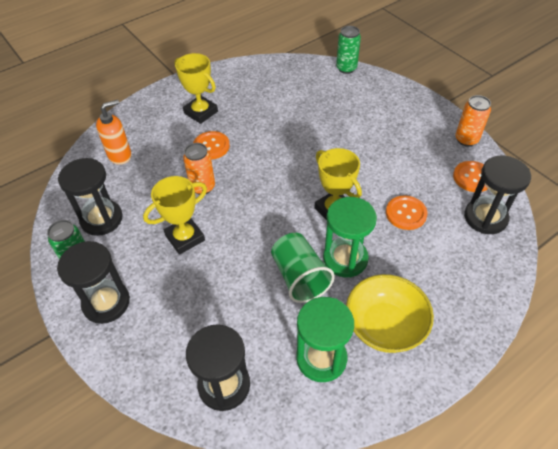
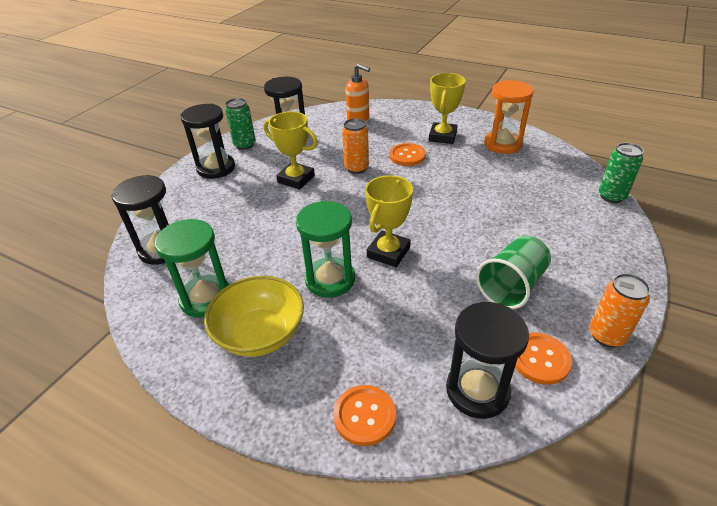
camera: 65 degrees right, 10 degrees down
green cup [271,233,335,303] -> green cup moved to [476,236,551,309]
orange button [386,195,428,230] -> orange button moved to [333,385,396,446]
none -> orange hourglass [484,80,534,154]

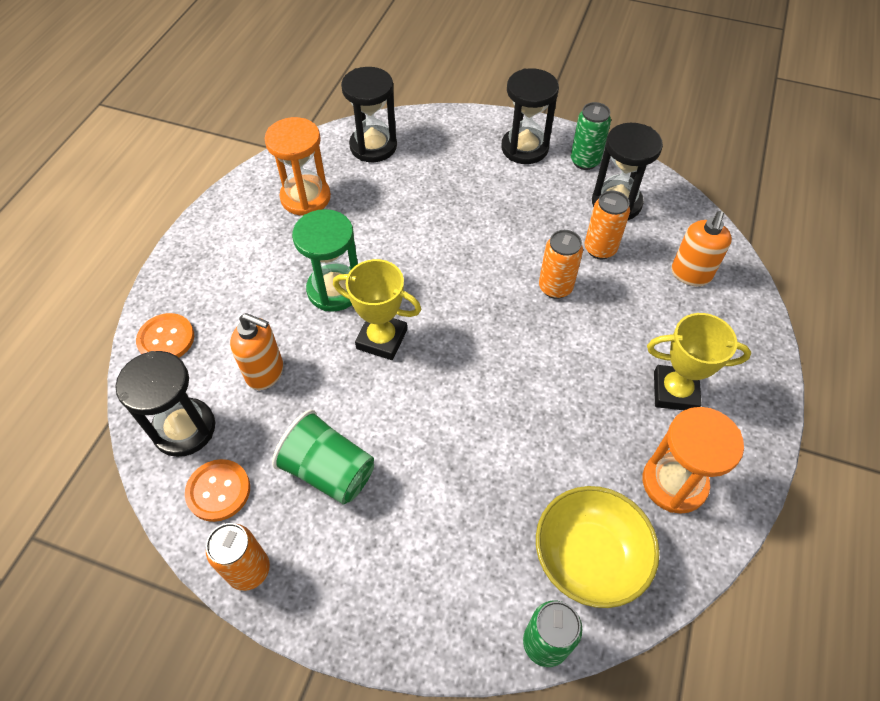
camera: 80 degrees right, 15 degrees up
green hourglass [154,219,230,318] -> orange hourglass [265,117,331,216]
yellow bowl [204,276,304,357] -> yellow bowl moved to [536,486,660,608]
yellow trophy [264,111,318,190] -> none
orange button [389,143,426,166] -> none
none -> orange soap dispenser [230,313,283,390]
none -> orange can [585,190,630,259]

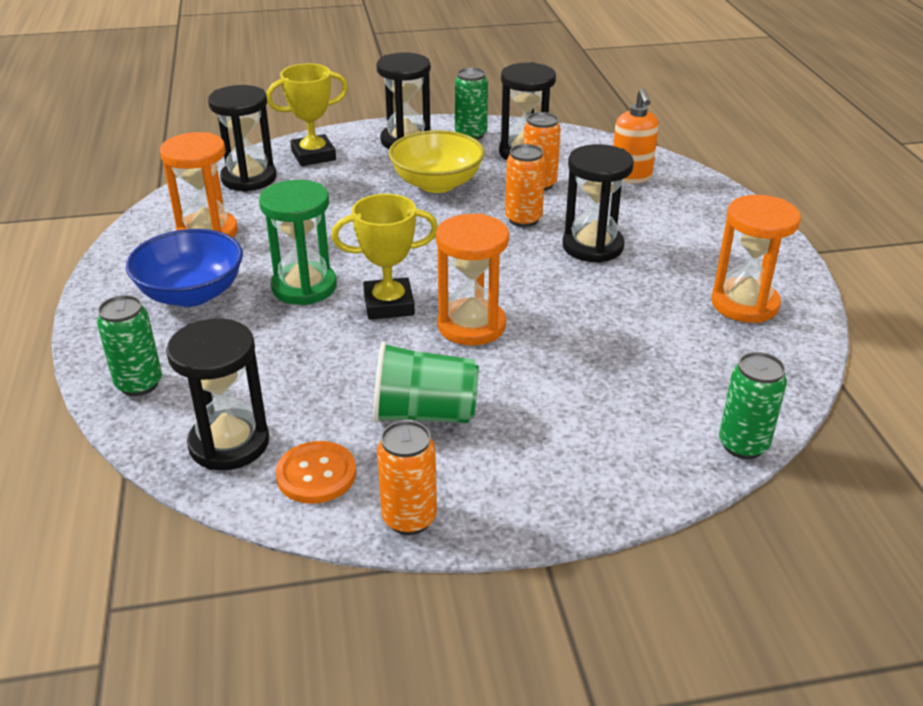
camera: 30 degrees left, 20 degrees down
orange button [136,313,194,358] -> green can [97,295,162,396]
orange soap dispenser [230,313,283,390] -> none
yellow bowl [536,486,660,608] -> yellow bowl moved to [389,130,485,193]
yellow trophy [647,313,751,410] -> yellow trophy moved to [266,63,348,166]
none -> blue bowl [126,229,243,307]
none -> orange hourglass [436,213,509,346]
none -> black hourglass [562,144,634,263]

